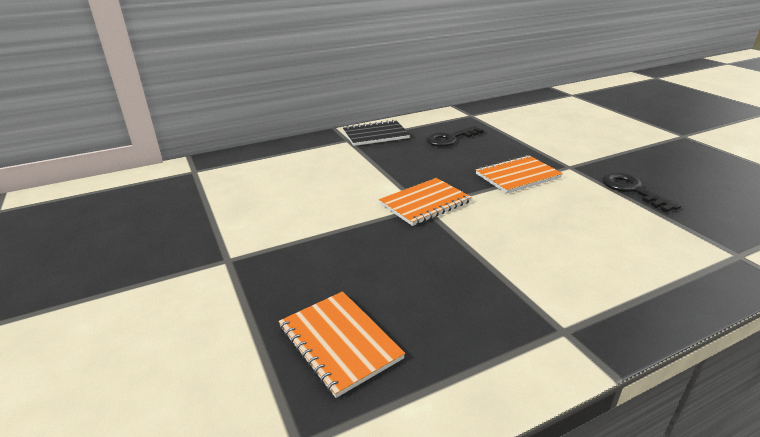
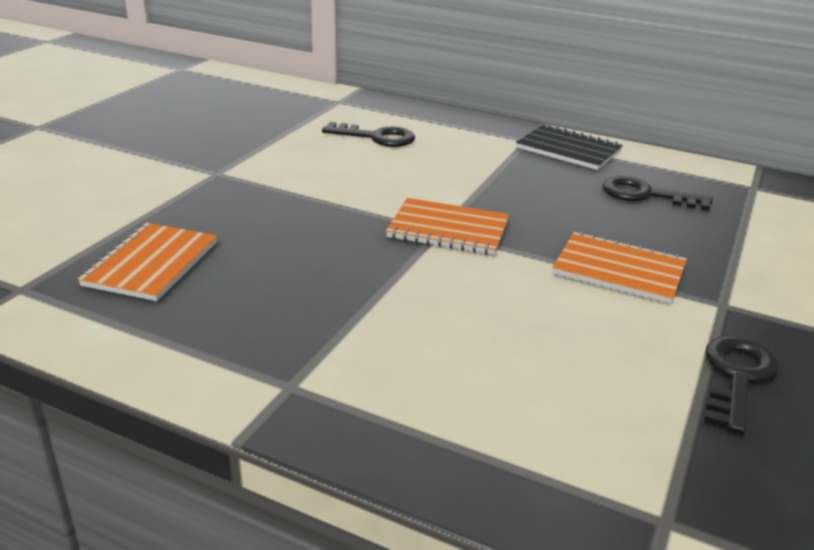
camera: 50 degrees right, 0 degrees up
none -> black key [322,122,415,147]

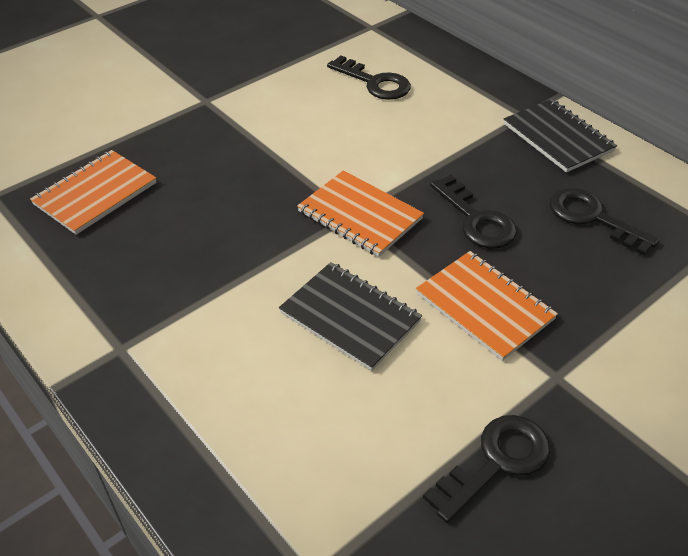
camera: 25 degrees right, 15 degrees up
none -> black notebook [279,262,422,371]
none -> black key [430,175,517,249]

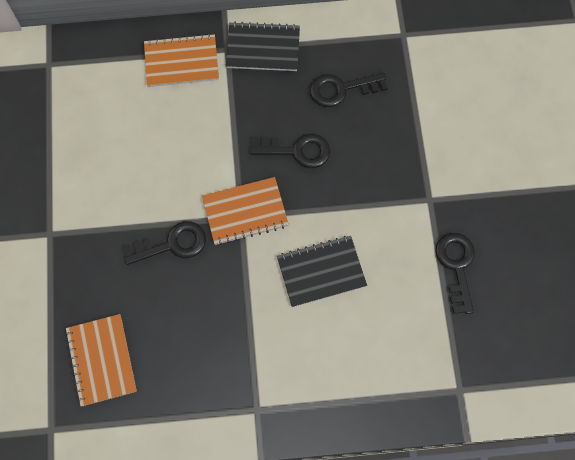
camera: 55 degrees left, 25 degrees up
black key [327,56,411,100] -> black key moved to [123,221,206,265]
orange notebook [416,251,558,361] -> orange notebook moved to [144,34,219,87]

